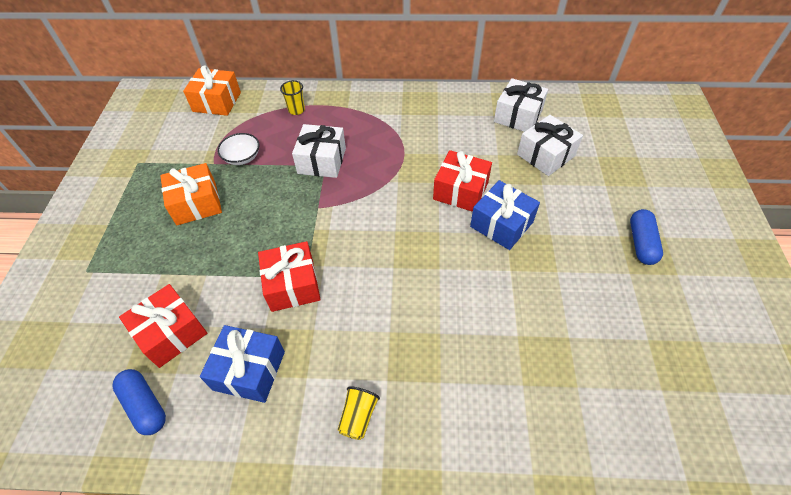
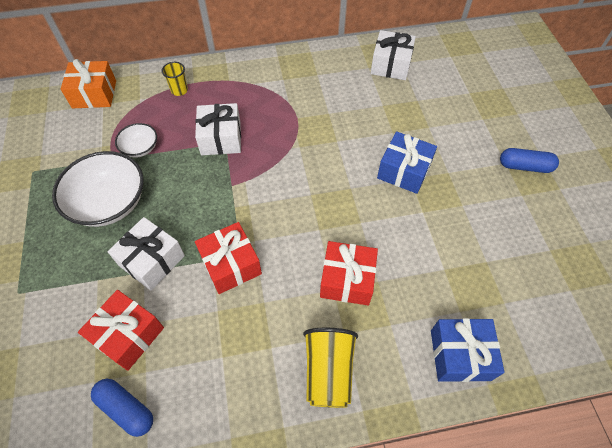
camera: 15 degrees left, 5 degrees up
orange gift [160,163,222,225] -> white bowl [52,151,144,227]
blue gift [200,325,285,403] -> blue gift moved to [431,318,505,382]
yellow cup [337,386,380,440] -> yellow cup [303,328,358,408], size x1.73
red gift [433,150,492,212] -> red gift moved to [320,241,378,306]
white gift [517,115,583,176] -> white gift moved to [108,217,185,291]
blue capsule [630,209,663,265] -> blue capsule turned 75 degrees counterclockwise [500,148,559,173]

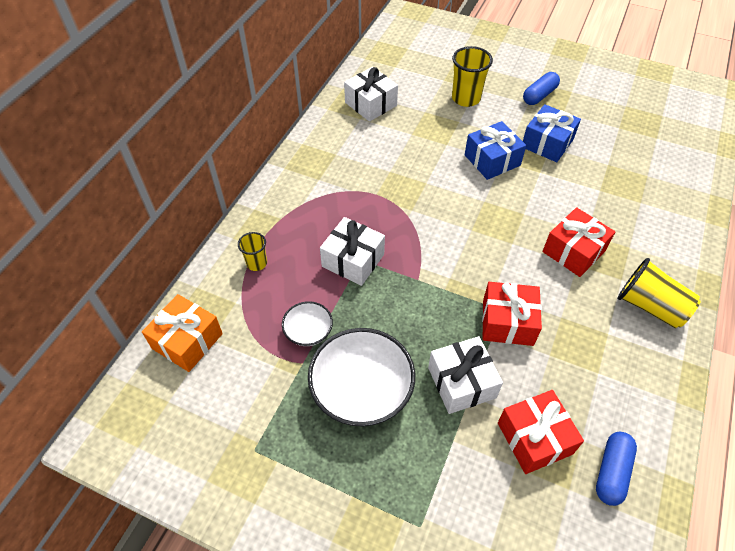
camera: 55 degrees left, 5 degrees down
blue capsule [91,378,153,437] -> blue capsule turned 45 degrees counterclockwise [596,432,637,506]
blue gift [431,318,505,382] -> blue gift moved to [523,104,581,162]
none -> yellow cup [452,46,493,107]

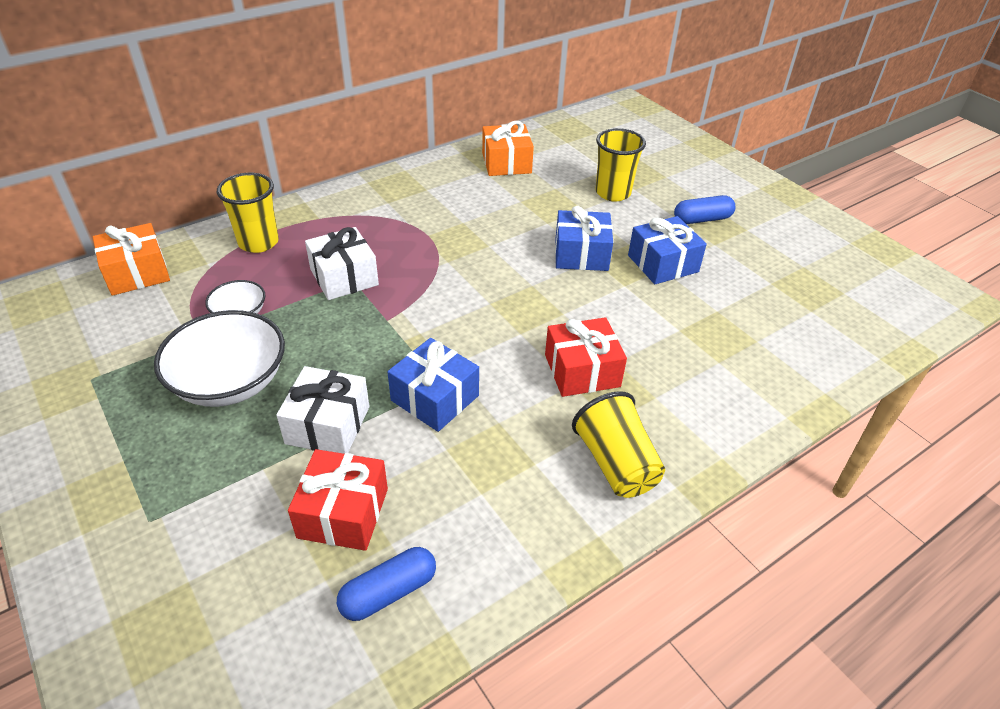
camera: 30 degrees right, 10 degrees down
yellow cup [238,232,267,271] -> yellow cup [217,173,279,253], size x1.73
white gift [344,67,398,122] -> orange gift [482,121,534,176]
red gift [482,282,542,346] -> blue gift [387,338,479,432]

